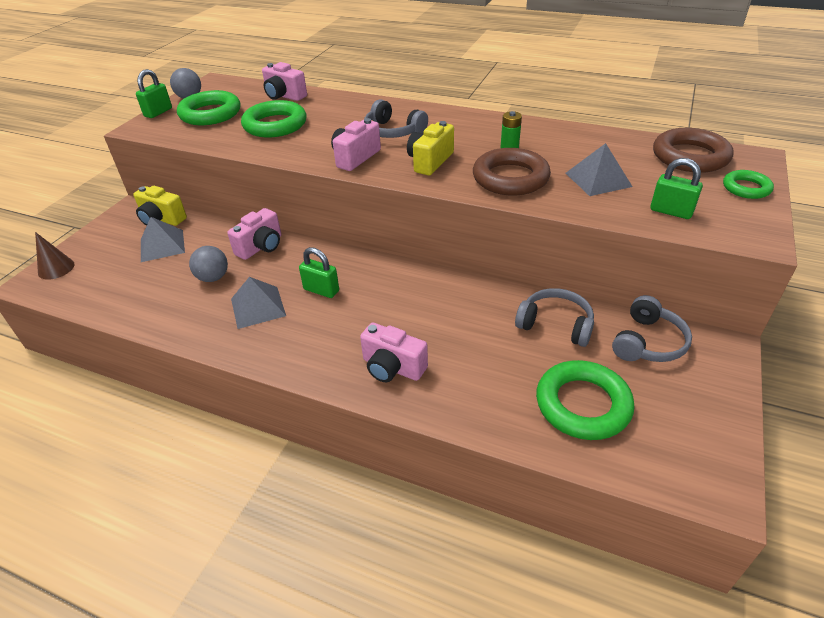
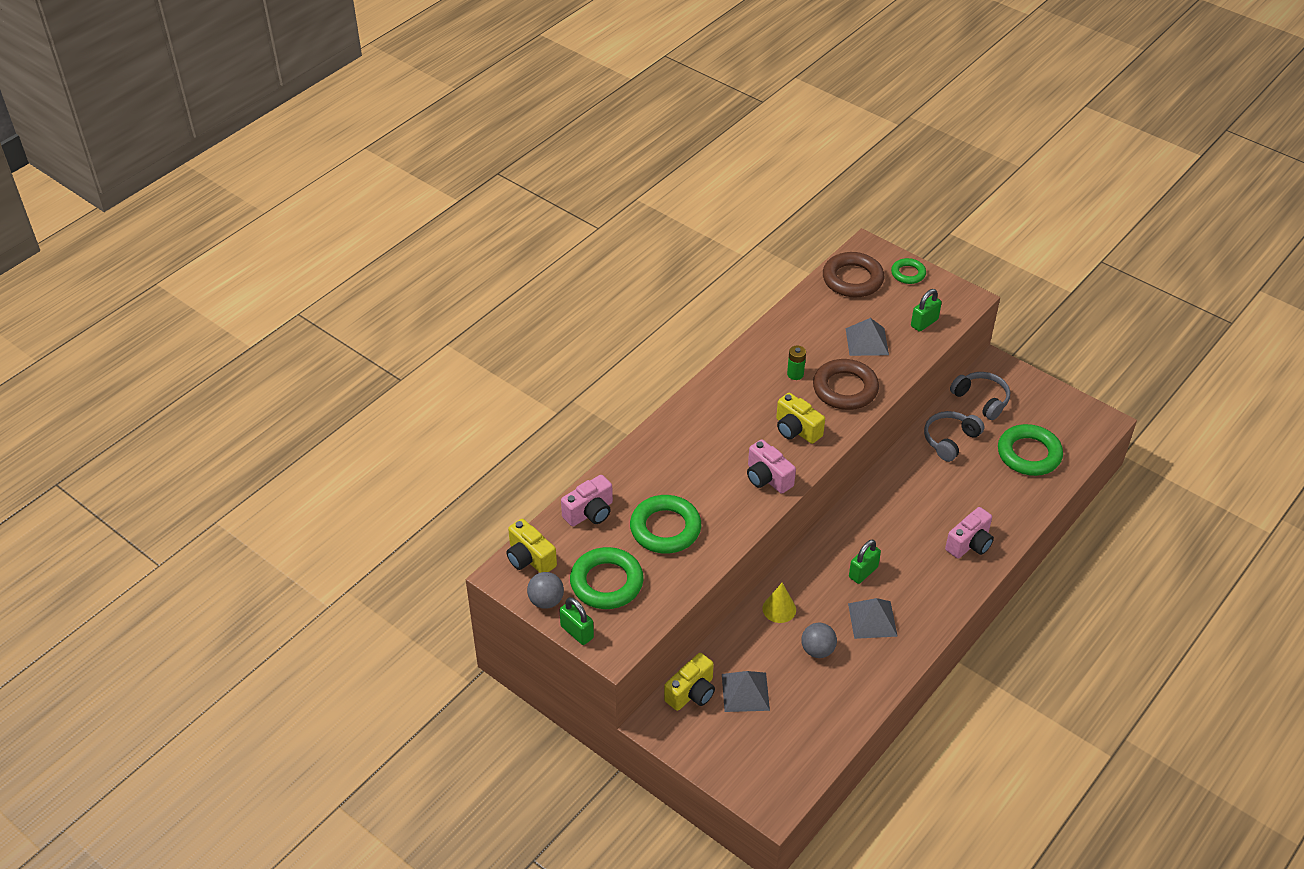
camera: 75 degrees left, 5 degrees up
brown cone [35,232,75,280] -> none
pink camera [227,208,281,260] -> yellow cone [762,583,796,623]
grey headphones [364,99,428,138] -> none
none -> yellow camera [506,519,557,573]

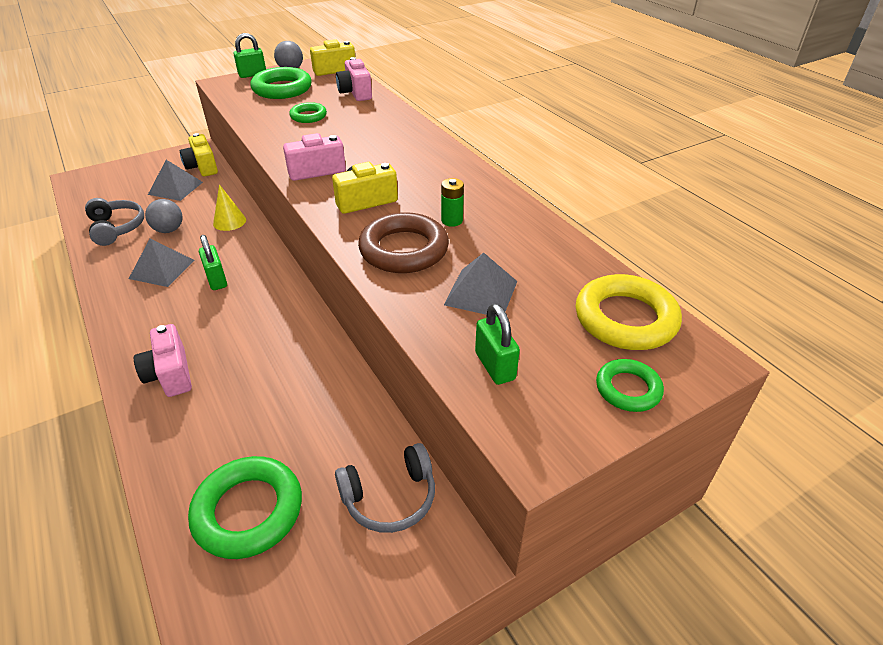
camera: 110 degrees right, 5 degrees down
green ring [630,495,701,554] -> green ring [289,102,327,123], size x0.57
brown ring [823,252,884,297] -> yellow ring [576,274,682,350]
grey headphones [924,411,984,462] -> grey headphones moved to [85,198,144,246]

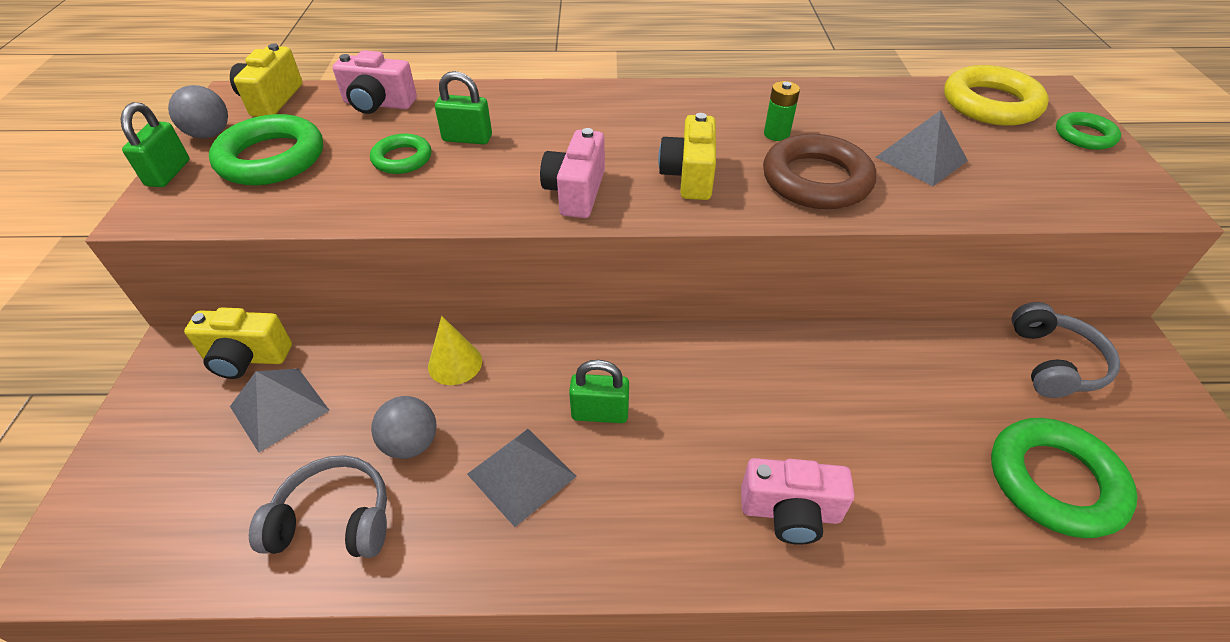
camera: 60 degrees left, 5 degrees up
green padlock [475,304,520,385] -> green padlock moved to [435,71,492,144]

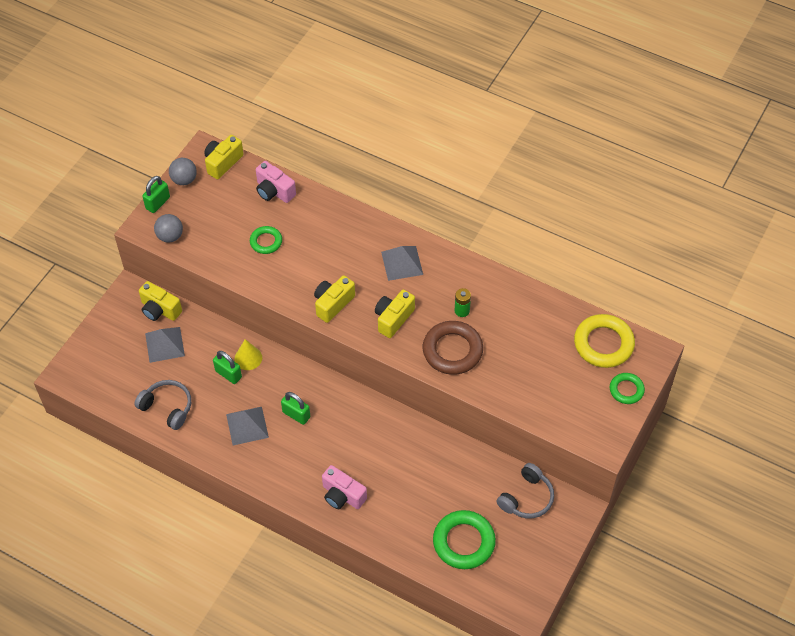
camera: 30 degrees right, 10 degrees up
green ring [209,114,323,185] -> none
grey ball [371,396,437,459] -> grey ball moved to [154,214,183,243]
green padlock [435,71,492,144] -> green padlock moved to [213,351,242,384]
pink camera [540,128,605,218] -> yellow camera [314,275,355,323]
grey pyramid [875,110,968,186] -> grey pyramid moved to [381,246,423,281]

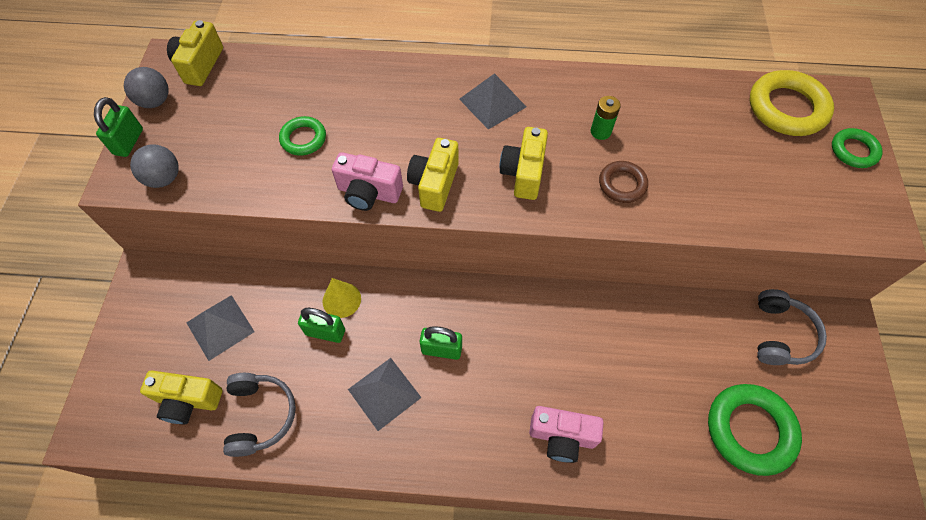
camera: 25 degrees left, 5 degrees up
grey headphones [134,380,191,430] -> grey headphones turned 75 degrees clockwise [223,373,296,457]
yellow camera [139,281,182,321] -> yellow camera moved to [140,371,222,424]
pink camera [256,161,296,203] -> pink camera moved to [332,152,403,211]
brown ring [423,321,483,375] -> brown ring [599,161,648,203], size x0.57

